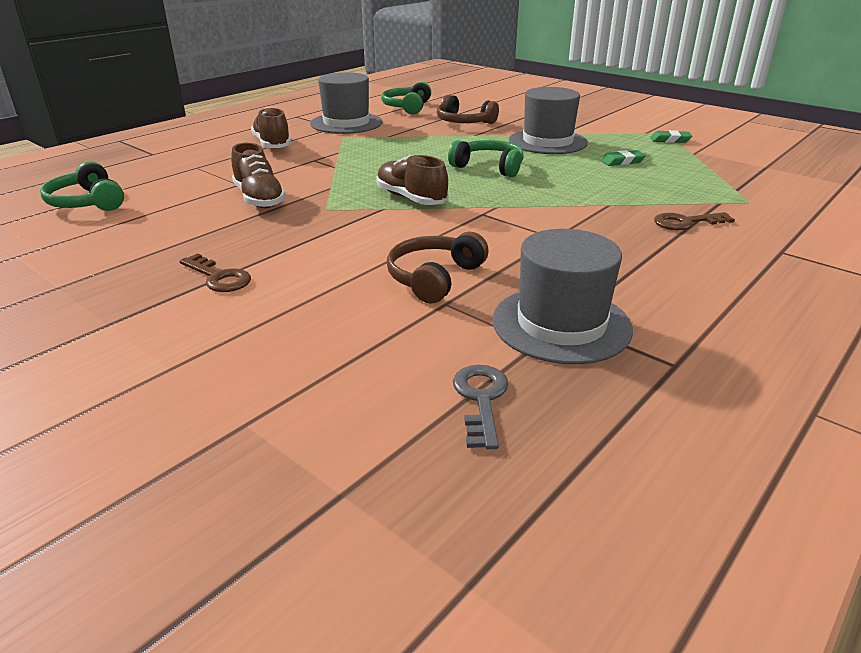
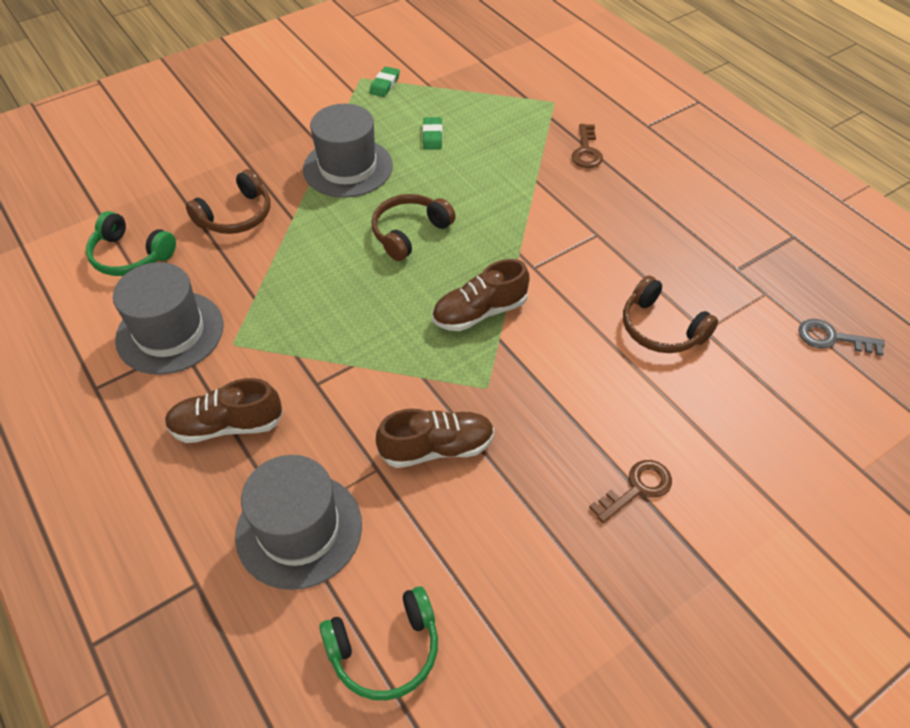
camera: 75 degrees left, 20 degrees up
green headphones [448,140,523,177] -> brown headphones [371,194,456,261]
grey hat [492,229,633,364] -> grey hat moved to [235,455,362,590]

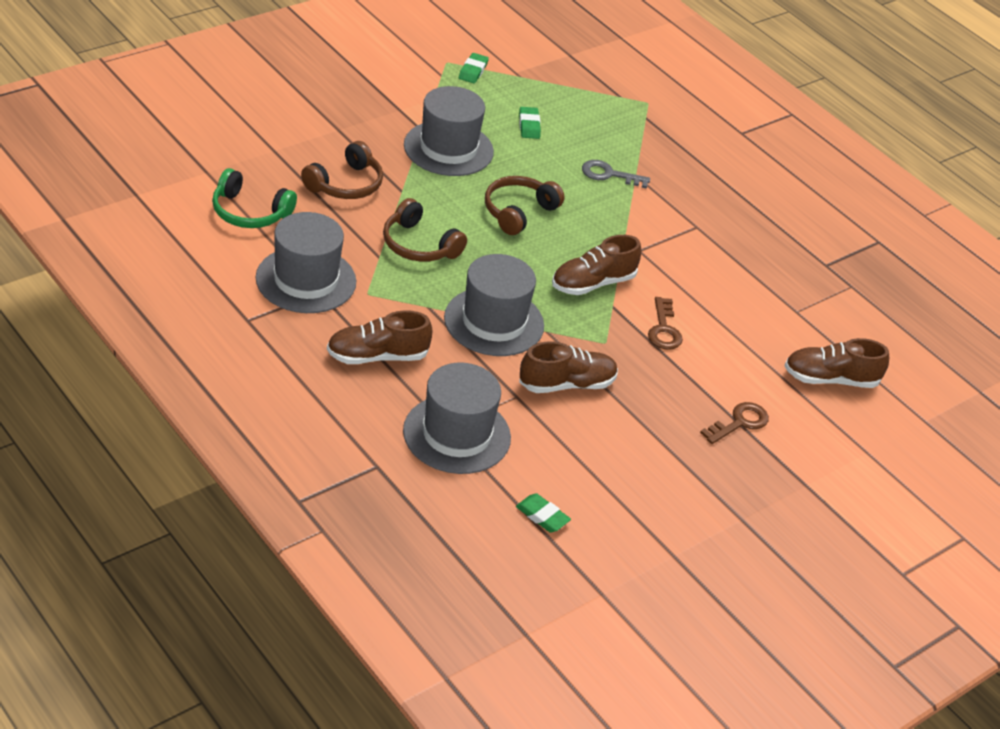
camera: 10 degrees left, 10 degrees down
green headphones [319,586,438,700] -> green eraser [516,493,571,533]
brown key [572,124,603,168] -> brown key moved to [648,297,683,350]
brown headphones [623,276,718,353] -> brown headphones moved to [383,198,467,262]
grey key [798,319,885,356] -> grey key moved to [582,160,650,189]
none -> grey hat [444,254,544,356]
none -> brown shoe [784,338,889,388]

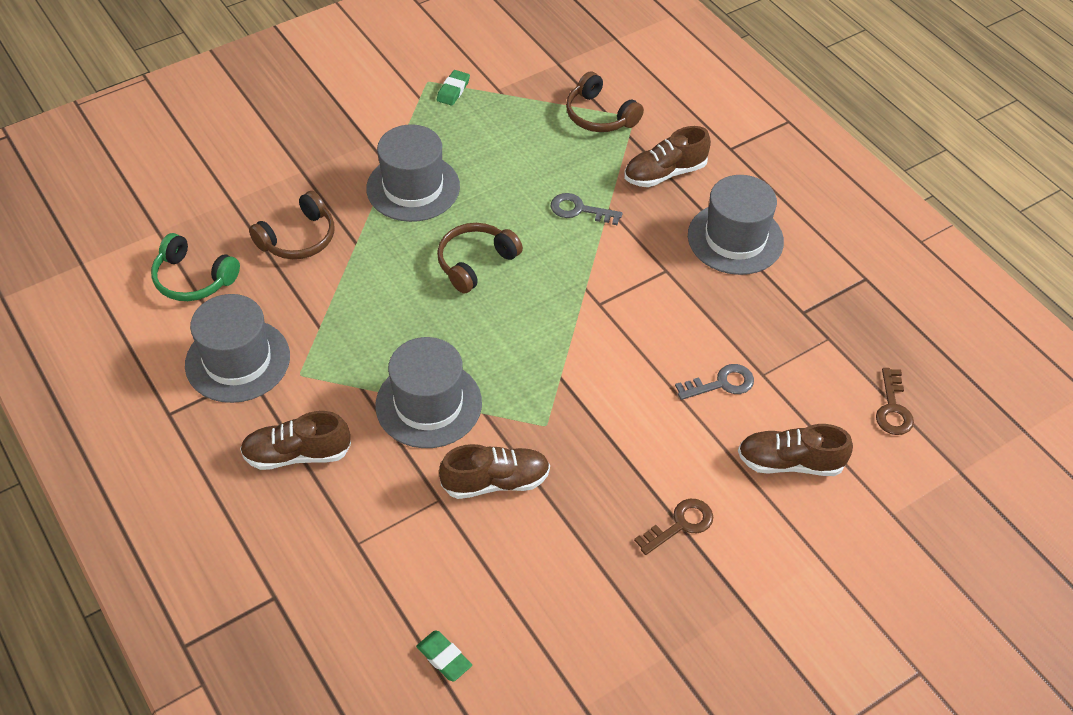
camera: 10 degrees right, 10 degrees up
brown headphones [383,198,467,262] -> brown headphones moved to [566,71,644,132]
grey hat [403,363,511,474] -> grey hat moved to [688,175,784,275]
green eraser [519,107,541,139] -> none
brown shoe [552,235,641,295] -> brown shoe moved to [624,126,711,187]
brown key [648,297,683,350] -> brown key moved to [876,368,914,435]
none -> grey key [675,364,754,400]

